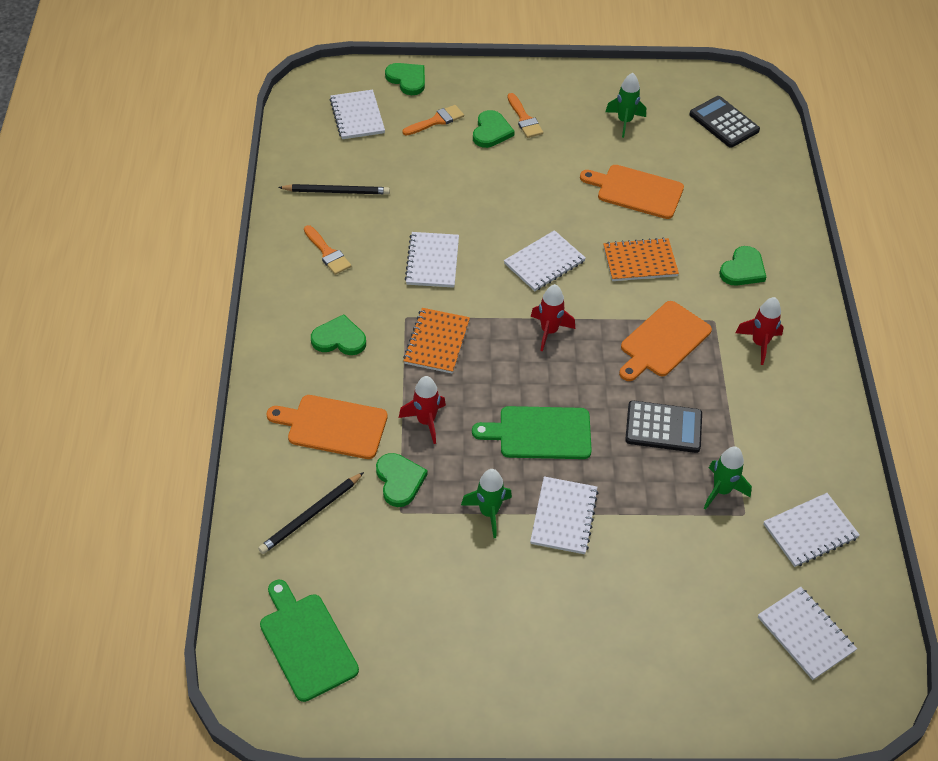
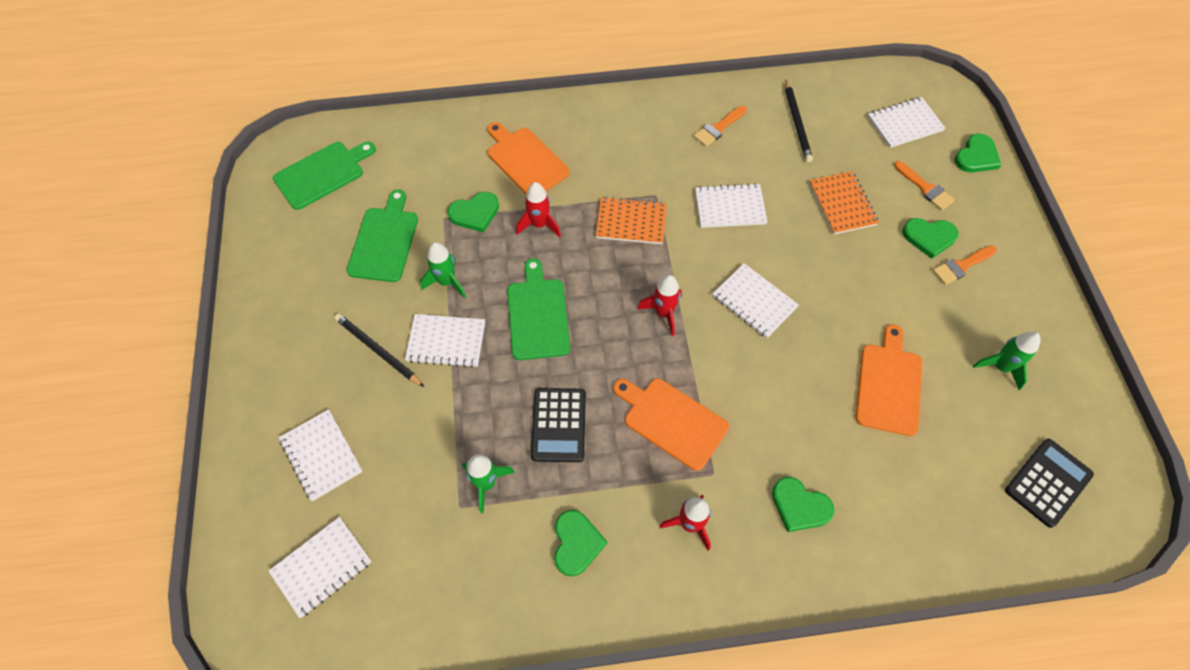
camera: 85 degrees right, 10 degrees up
black pencil [258,472,364,554] -> black pencil moved to [334,313,424,387]
orange cutting board [266,395,388,459] -> orange cutting board turned 45 degrees counterclockwise [487,122,570,194]
green heart [311,314,366,355] -> green heart moved to [554,510,607,576]
orange notebook [603,238,679,281] -> orange notebook moved to [809,171,879,235]
white notebook [764,493,860,567] -> white notebook moved to [279,409,363,501]
none -> green cutting board [347,189,418,282]

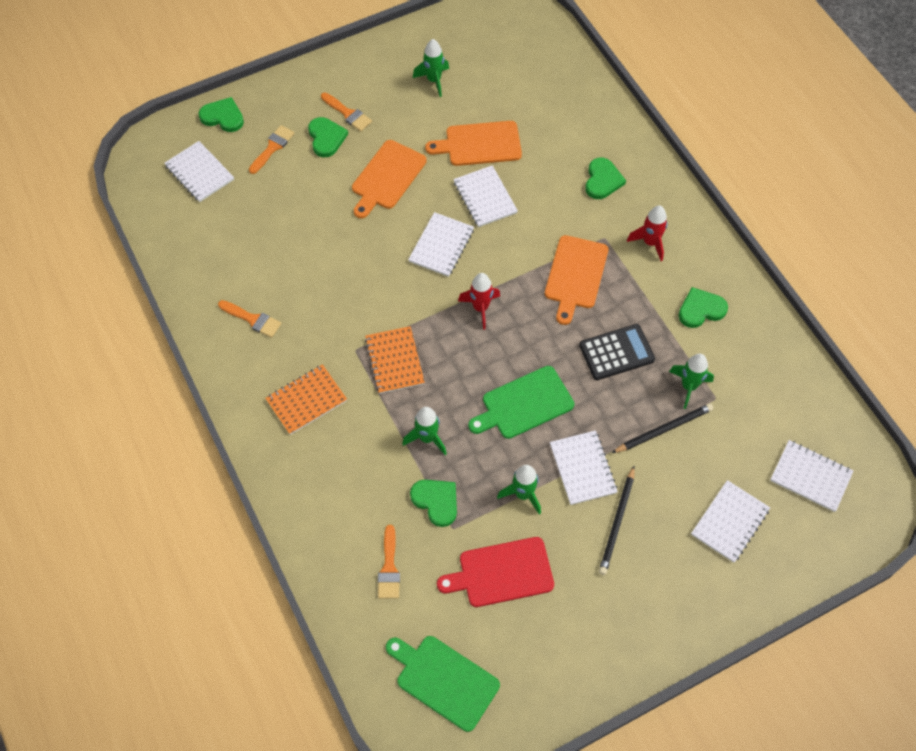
camera: 110 degrees left, 0 degrees up
green cutting board [347,189,418,282] -> red cutting board [437,537,554,607]
orange cutting board [487,122,570,194] -> orange cutting board moved to [352,140,427,218]
red rocket [516,182,561,237] -> green rocket [402,407,447,455]
white notebook [695,183,767,228] -> white notebook moved to [453,165,518,227]
black pencil [785,80,813,162] -> black pencil moved to [612,403,714,453]
orange notebook [809,171,879,235] -> orange notebook moved to [265,364,347,435]
black calculator [1005,439,1094,528] -> none
none -> orange brush [378,525,400,598]

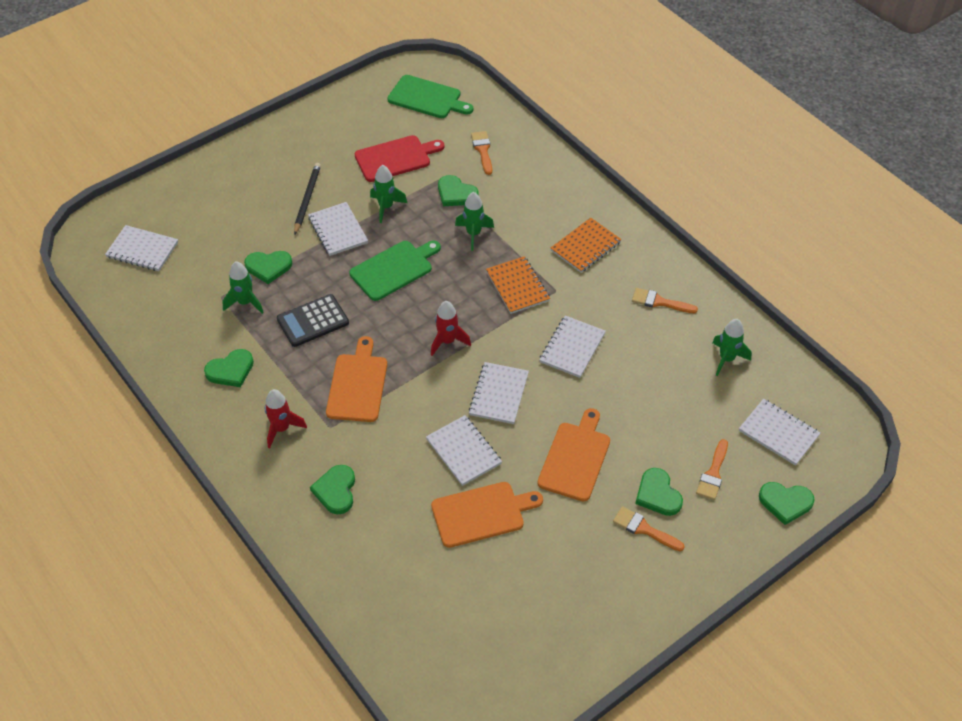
camera: 170 degrees right, 10 degrees down
green rocket [413,39,449,97] -> green rocket moved to [712,319,752,376]
black pencil [612,403,714,453] -> green heart [244,251,292,284]
white notebook [691,480,770,563] -> white notebook moved to [539,315,606,378]

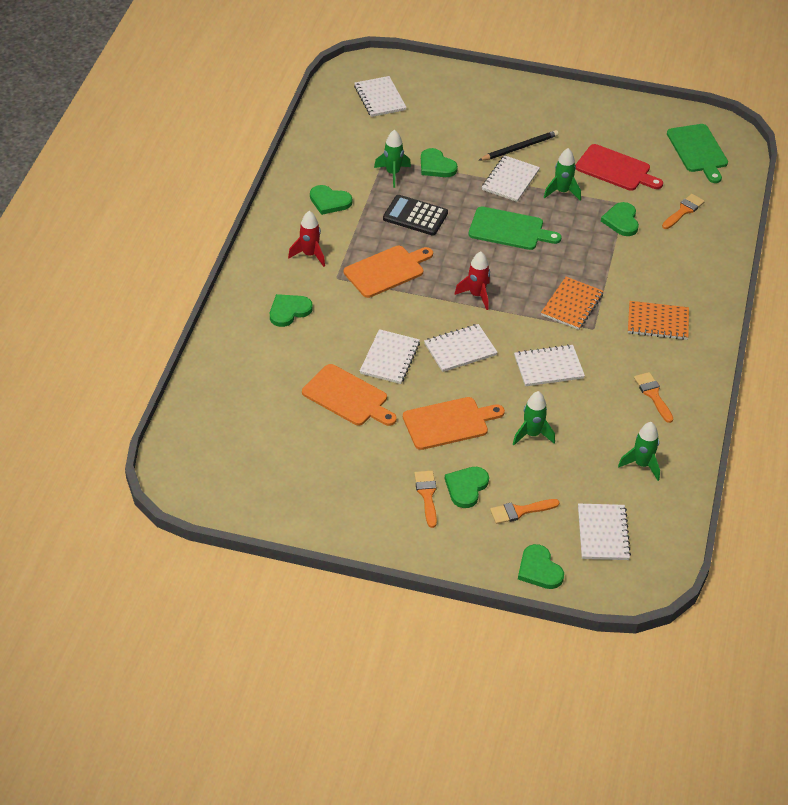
camera: 50 degrees right, 5 degrees down
green rocket [455,192,494,251] -> green rocket moved to [513,391,555,445]

